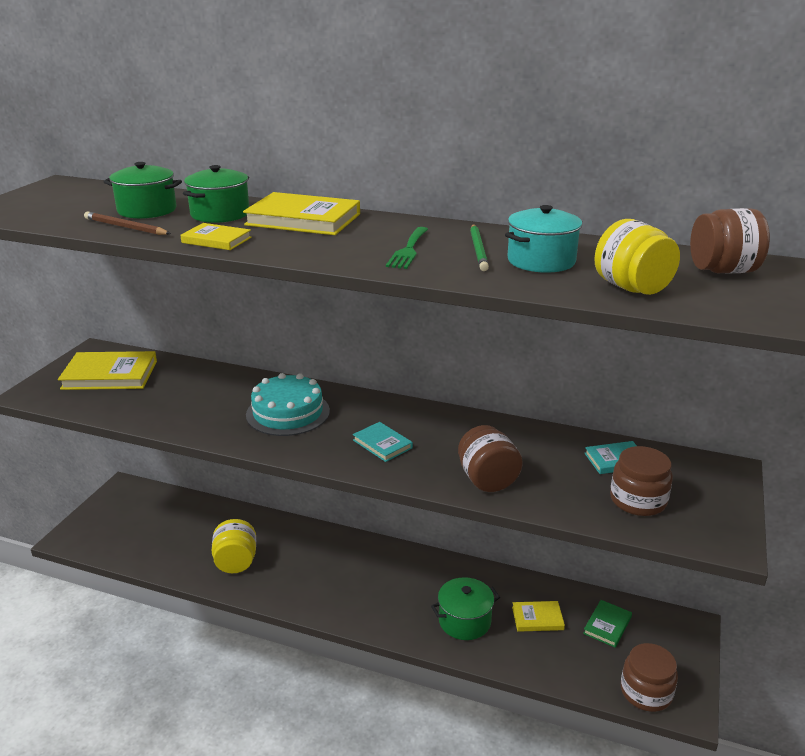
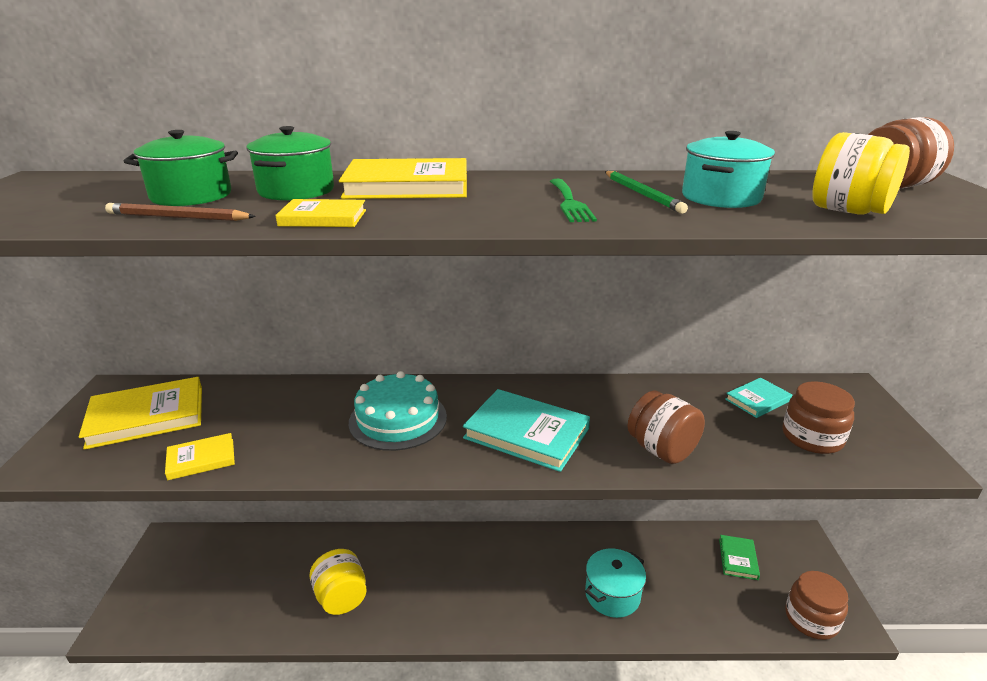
camera: 20 degrees left, 0 degrees up
turquoise book [353,422,413,462] -> turquoise book [463,389,590,472], size x1.83
green pot [431,577,500,640] -> turquoise pot [585,548,646,618]
yellow book [512,601,565,632] -> yellow book moved to [165,433,235,480]

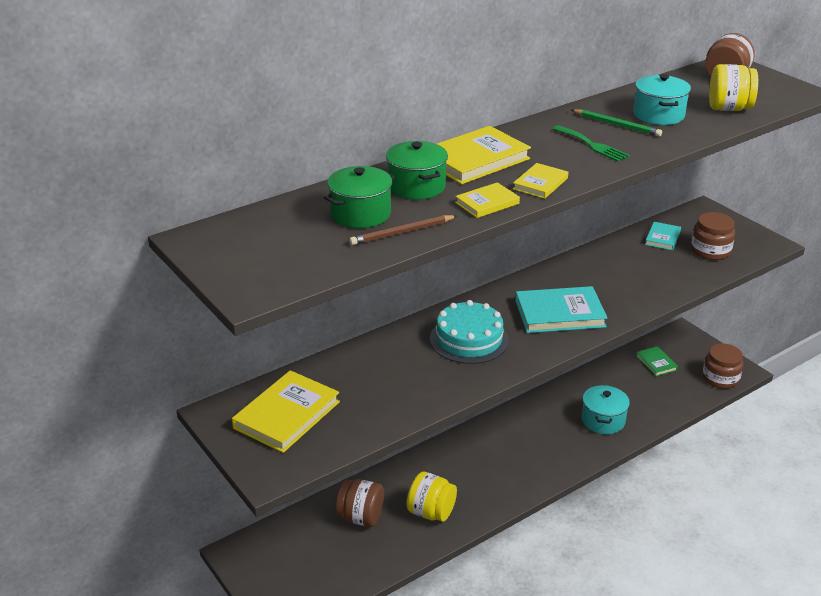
camera: 35 degrees left, 5 degrees up
yellow book [165,433,235,480] -> yellow book moved to [513,163,568,199]
brown jar [628,390,705,464] -> brown jar moved to [336,479,384,527]

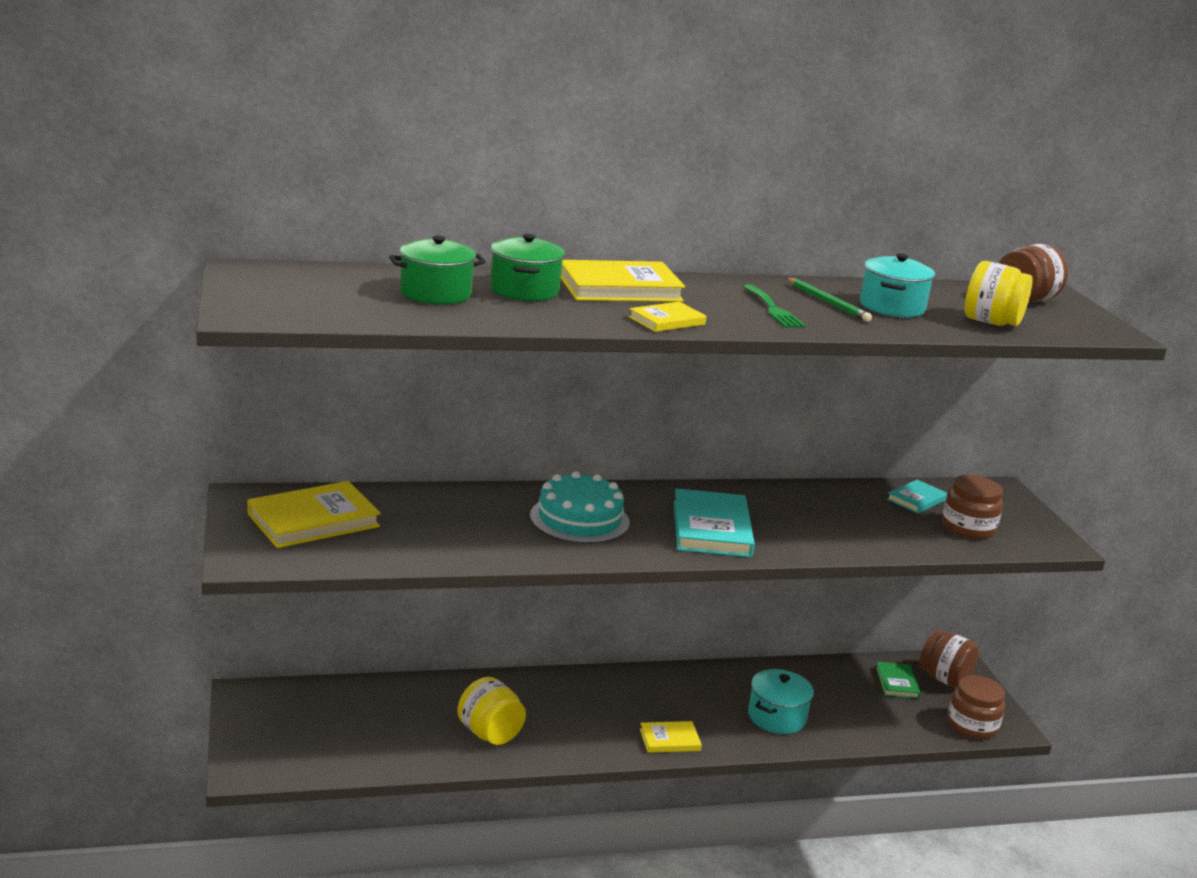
camera: 20 degrees right, 10 degrees down
brown jar [336,479,384,527] -> brown jar moved to [919,630,979,688]
brown pencil [349,215,457,245] -> none
yellow book [455,182,520,218] -> yellow book moved to [640,721,702,753]
turquoise book [515,286,608,333] -> turquoise book turned 75 degrees clockwise [673,488,755,557]

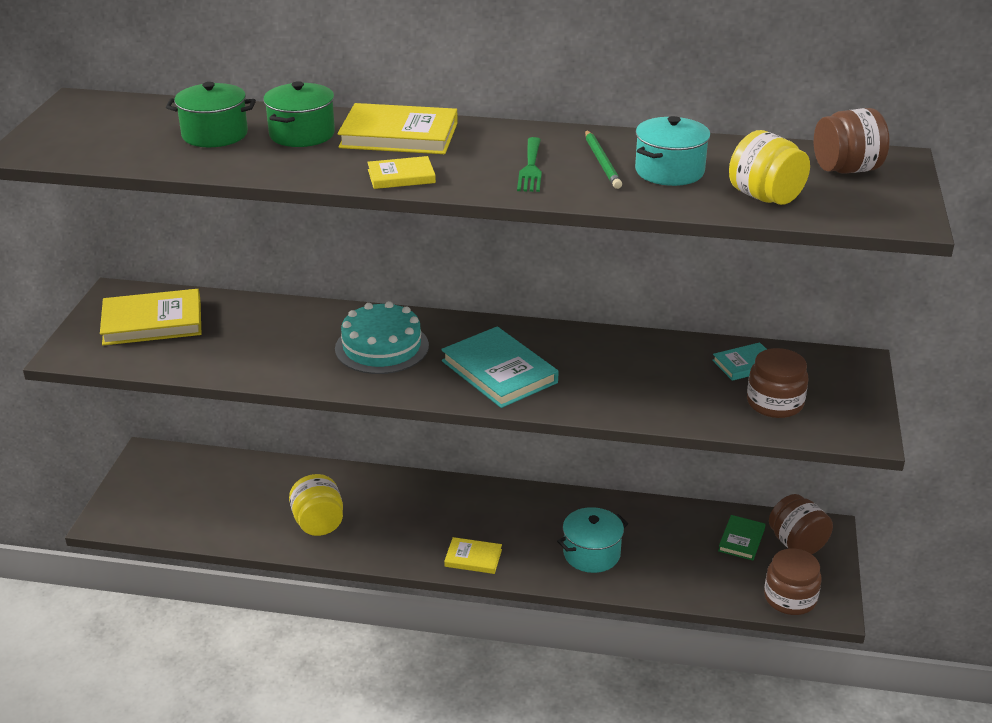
camera: 25 degrees right, 10 degrees up
turquoise book [673,488,755,557] -> turquoise book turned 60 degrees counterclockwise [441,327,559,408]

